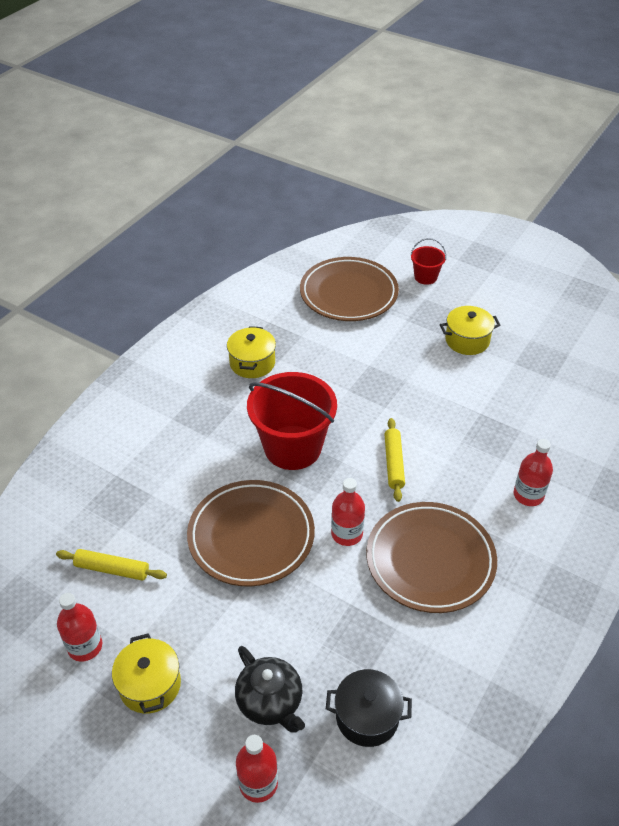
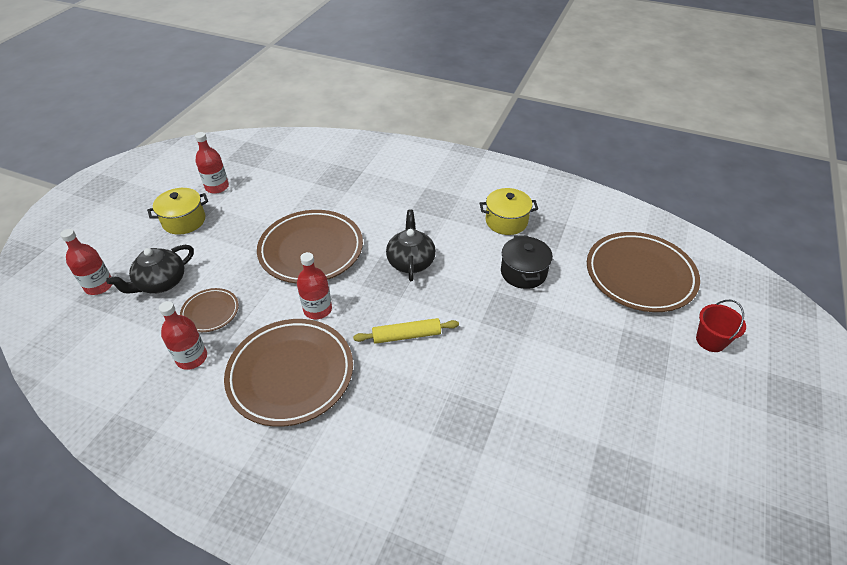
camera: 80 degrees right, 0 degrees up
yellow rolling pin [56,549,167,581] -> none
red bucket [247,372,337,470] -> black teapot [386,209,436,281]
black pot [326,669,412,747] -> black pot moved to [501,235,553,289]
yellow pot [440,306,501,355] -> none
red bottle [514,439,553,506] -> red bottle moved to [159,301,207,370]
none -> brown plate [180,288,239,332]

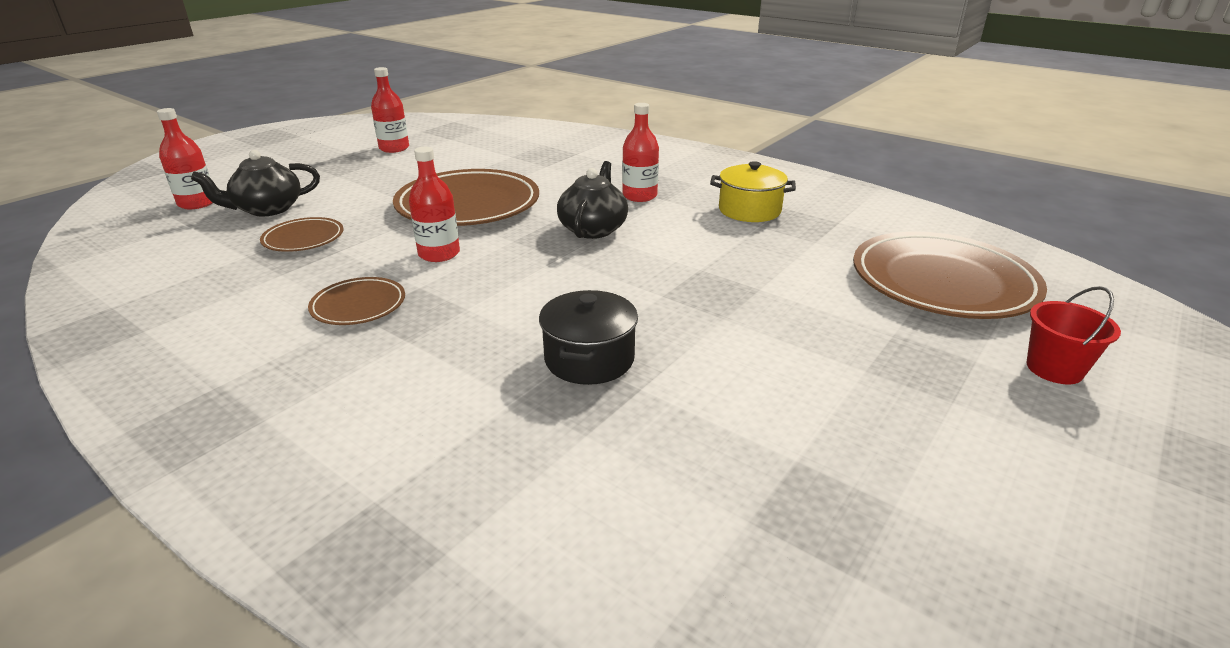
camera: 15 degrees right, 15 degrees down
yellow pot [147,188,208,235] -> none
red bottle [159,301,207,370] -> red bottle moved to [622,103,659,202]
brown plate [224,319,353,427] -> brown plate [308,277,405,325], size x0.49
yellow rolling pin [353,318,459,344] -> none
black pot [501,235,553,289] -> black pot moved to [539,290,638,385]

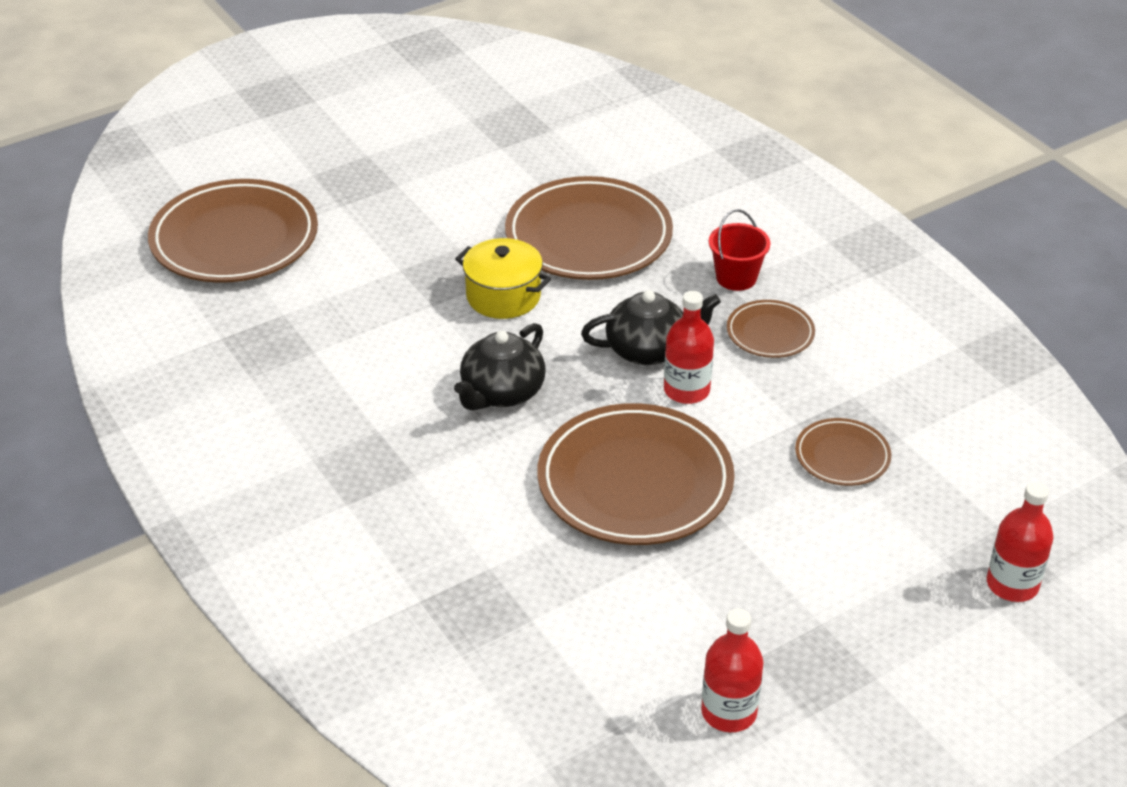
camera: 160 degrees left, 10 degrees up
black teapot [191,150,320,216] -> black teapot moved to [581,290,721,365]
black pot [539,290,638,385] -> brown plate [505,176,673,280]
red bottle [622,103,659,202] -> none
yellow pot [710,161,796,222] -> yellow pot moved to [455,238,551,319]
red bucket [1027,286,1121,384] -> red bucket moved to [709,209,770,291]

